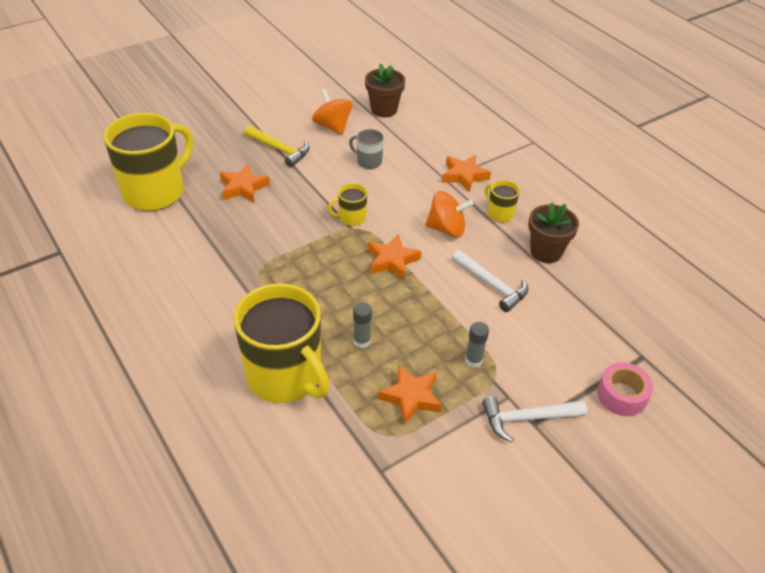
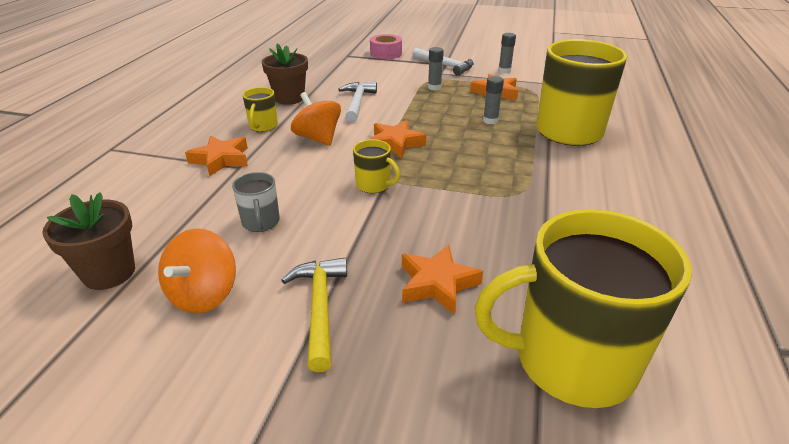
camera: 130 degrees left, 10 degrees down
none -> grey glue stick [498,33,516,74]

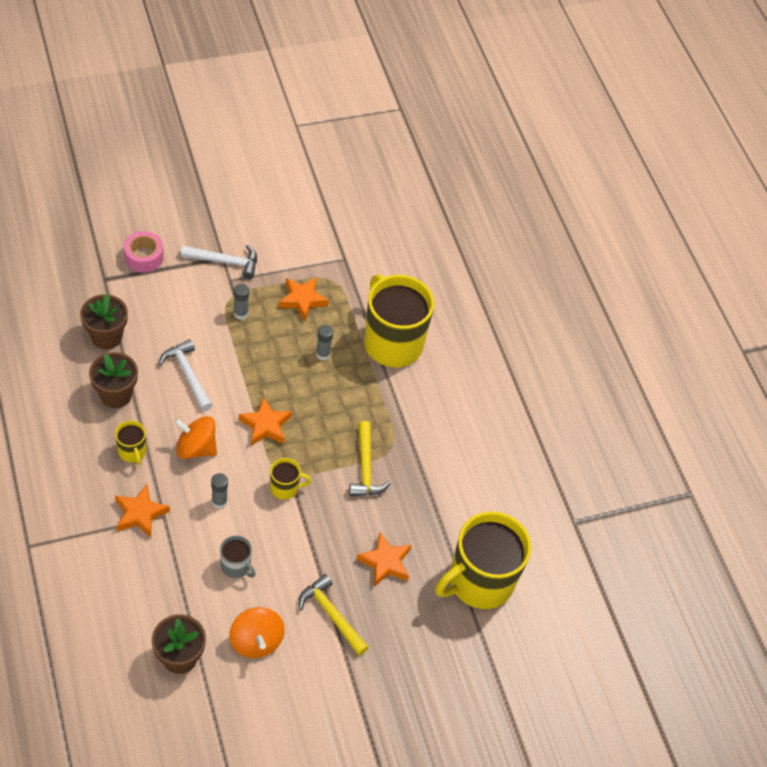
camera: 40 degrees left, 20 degrees up
grey glue stick [498,33,516,74] -> grey glue stick moved to [211,473,228,509]
none -> brown flower pot [80,294,128,349]
none -> yellow hammer [349,421,391,496]

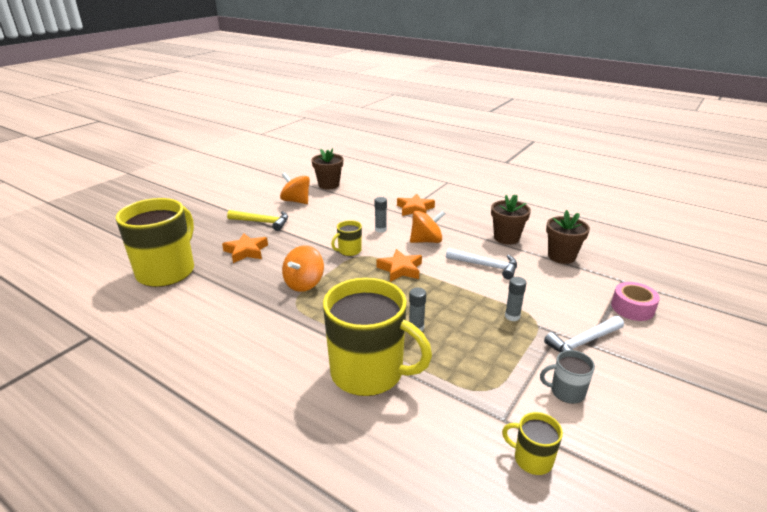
camera: 150 degrees right, 25 degrees down
yellow mug [115,421,146,465] -> yellow mug moved to [502,412,563,475]
grey mug [220,535,256,578] -> grey mug moved to [540,350,595,404]
orange star [278,277,329,321] -> none
yellow hammer [349,421,391,496] -> orange spinning top [282,245,324,292]

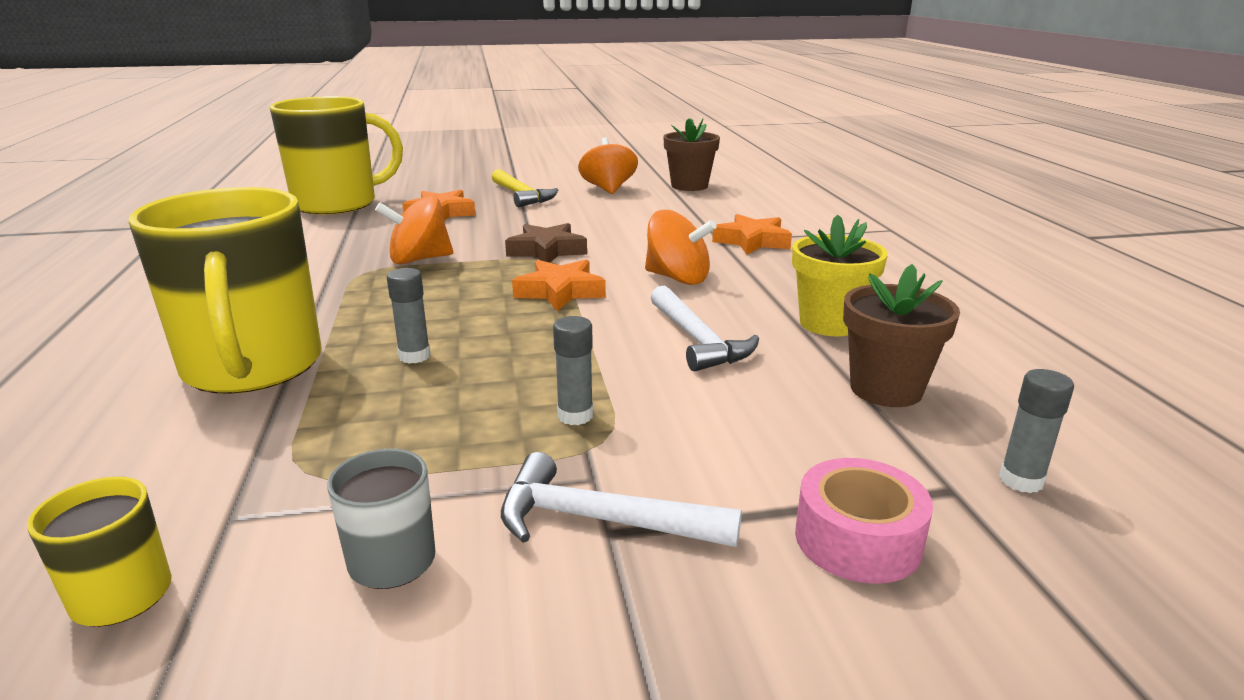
camera: 45 degrees right, 5 degrees down
yellow mug [331,220,362,256] -> brown star [505,223,587,263]
grey glue stick [374,197,387,233] -> grey glue stick moved to [999,369,1074,493]
brown flower pot [491,194,531,244] -> yellow flower pot [792,214,888,336]

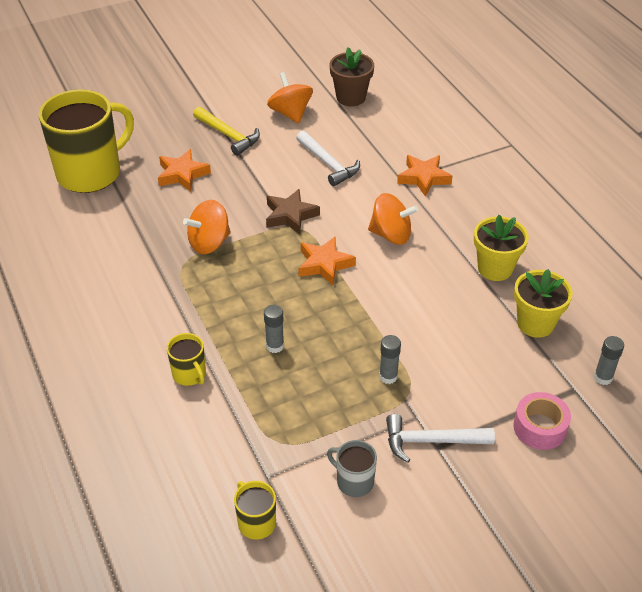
camera: 15 degrees left, 20 degrees up
yellow mug [128,187,322,394] -> yellow mug [167,333,206,386], size x0.44
white hammer [650,286,759,371] -> white hammer moved to [296,131,360,187]
brown flower pot [843,264,960,407] -> yellow flower pot [514,269,573,338]

